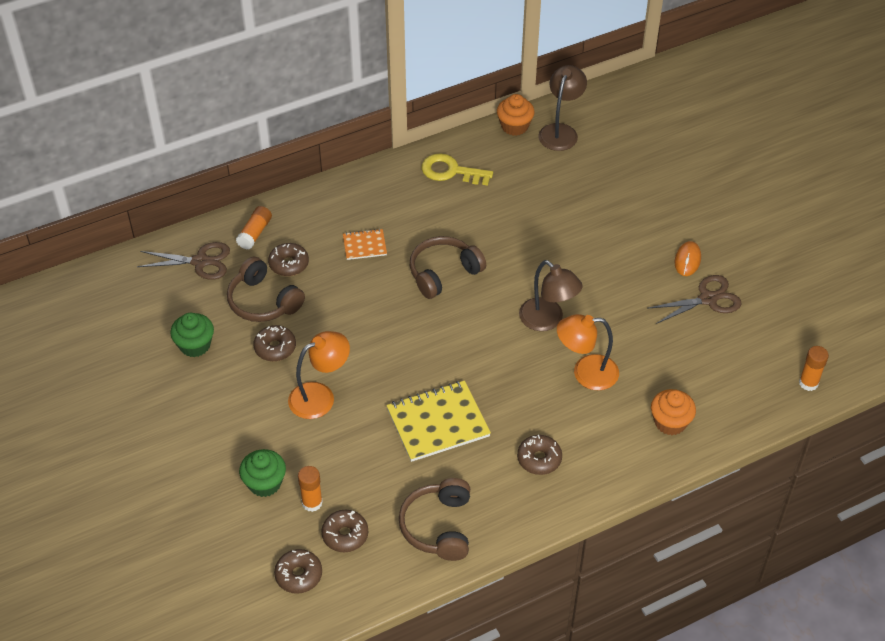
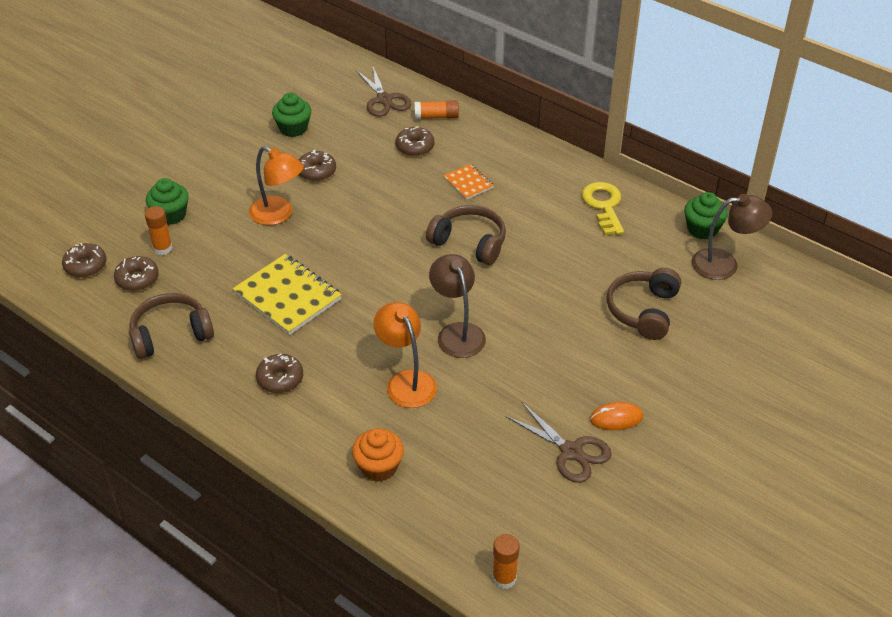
camera: 65 degrees right, 5 degrees down
brown headphones [227,257,305,322] -> brown headphones moved to [607,268,681,340]
orange cupcake [497,94,535,136] -> green cupcake [684,192,728,239]
brown lamp [519,260,583,331] -> brown lamp turned 135 degrees clockwise [429,254,486,358]

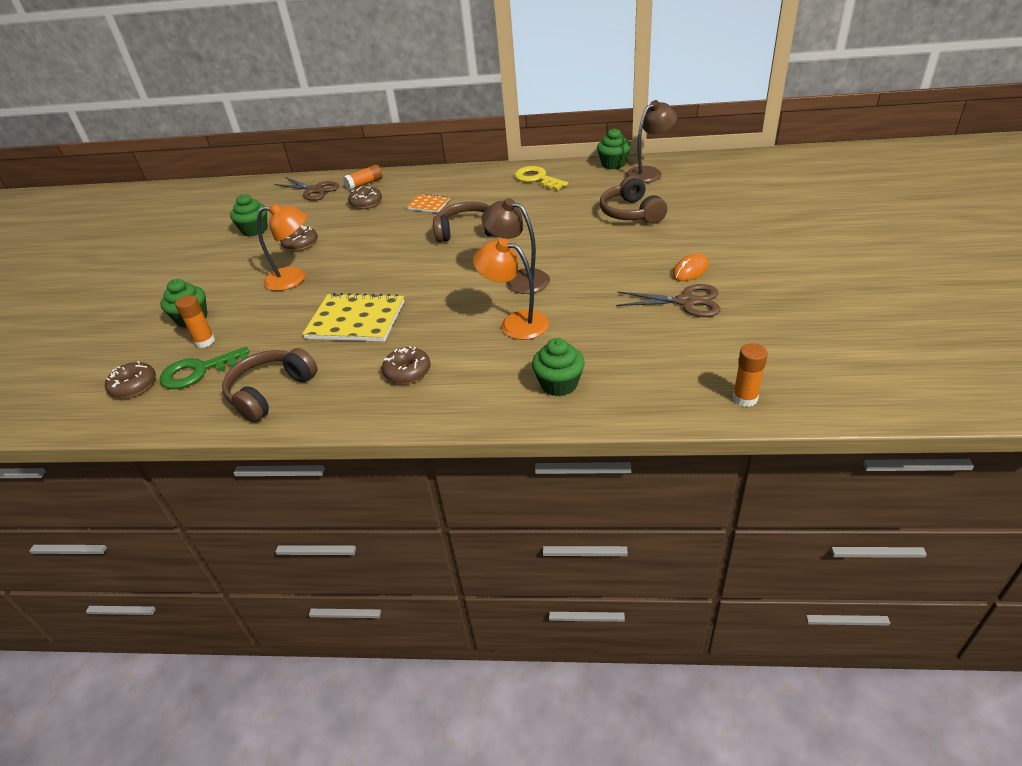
camera: 30 degrees left, 5 degrees down
brown donut [114,256,159,291] -> green key [160,347,249,389]
orange cupcake [352,428,404,482] -> green cupcake [532,338,585,396]

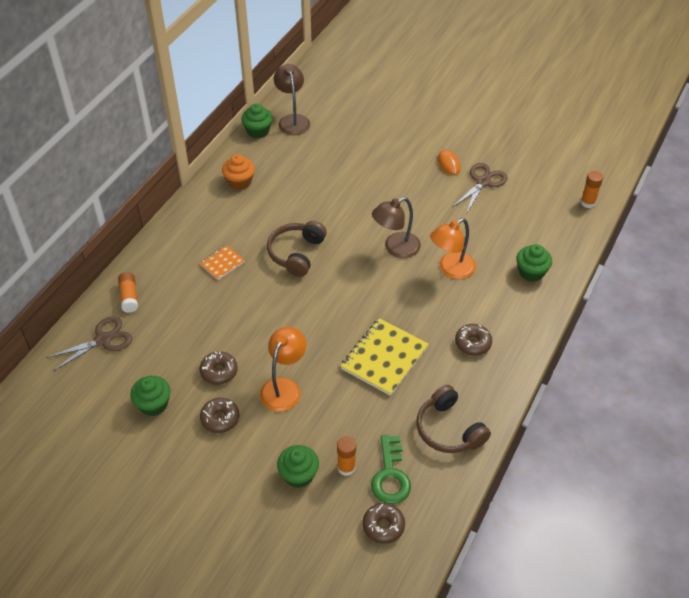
camera: 70 degrees left, 10 degrees up
brown donut [348,186,382,209] -> brown donut moved to [200,398,239,433]
yellow key [514,166,568,190] -> orange cupcake [222,154,255,190]
brown headphones [600,175,667,224] -> none

